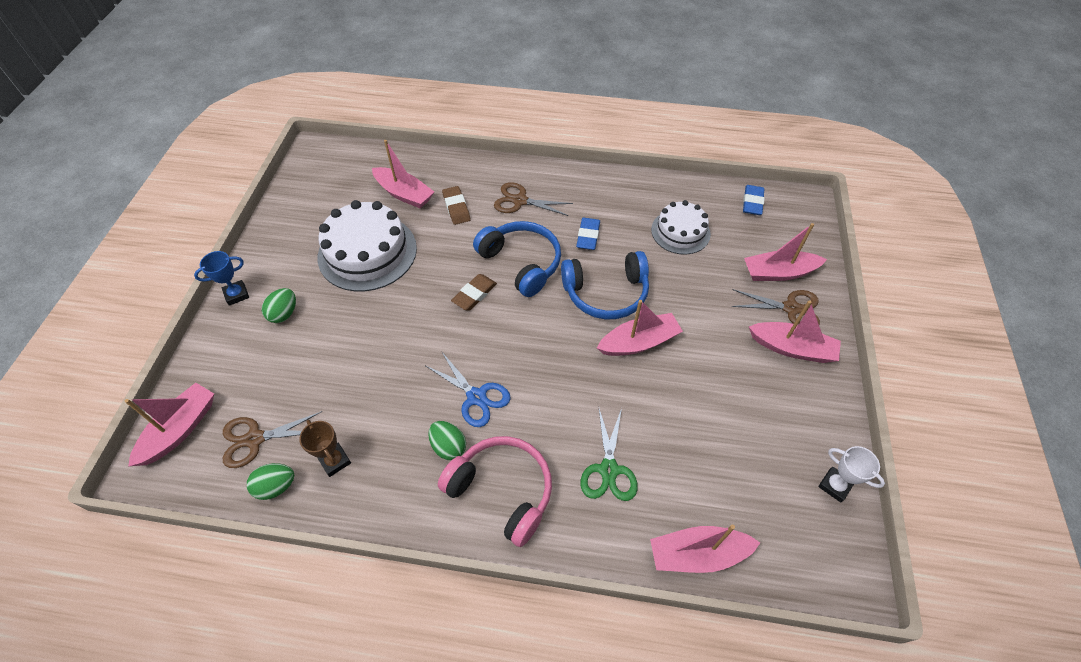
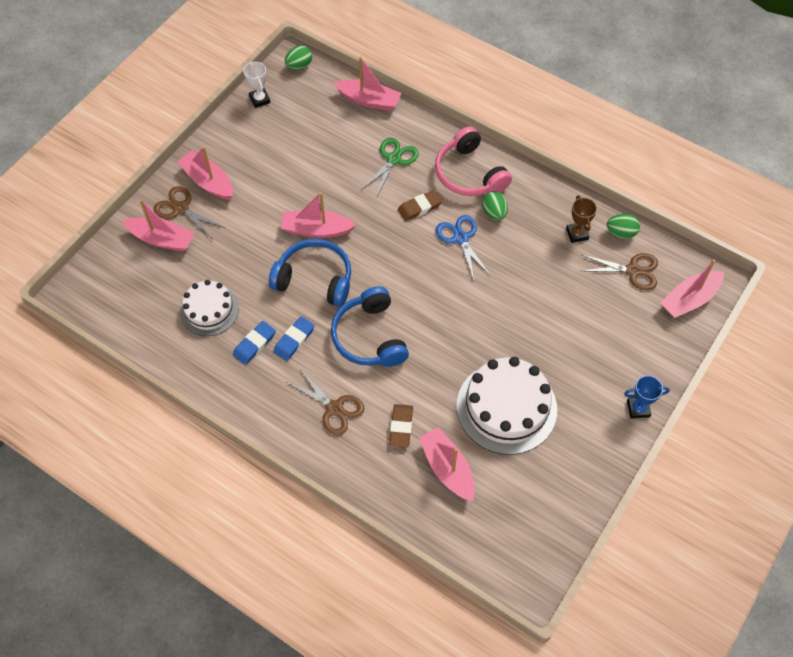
camera: 155 degrees left, 5 degrees up
green egg [262,288,296,323] -> green egg moved to [285,45,312,70]
brown eraser [451,274,497,311] -> brown eraser moved to [398,190,442,221]
blue eraser [743,185,765,215] -> blue eraser moved to [233,321,276,365]

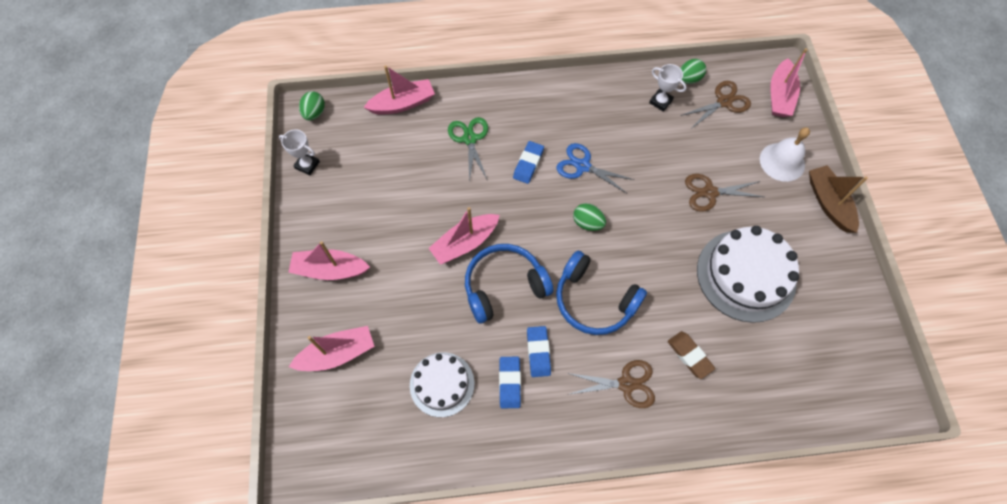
camera: 40 degrees left, 5 degrees up
brown scissors [153,186,225,238] -> brown scissors moved to [685,174,764,212]
brown eraser [398,190,442,221] -> blue eraser [513,141,544,184]
pink boat [419,427,475,501] -> none
pink headphones [435,126,512,196] -> none
green egg [482,191,508,220] -> green egg moved to [573,203,606,231]
brown trophy [566,195,597,243] -> white trophy [649,64,687,112]
blue trophy [624,375,670,419] -> brown boat [809,165,868,233]
none -> white bell [760,127,810,182]

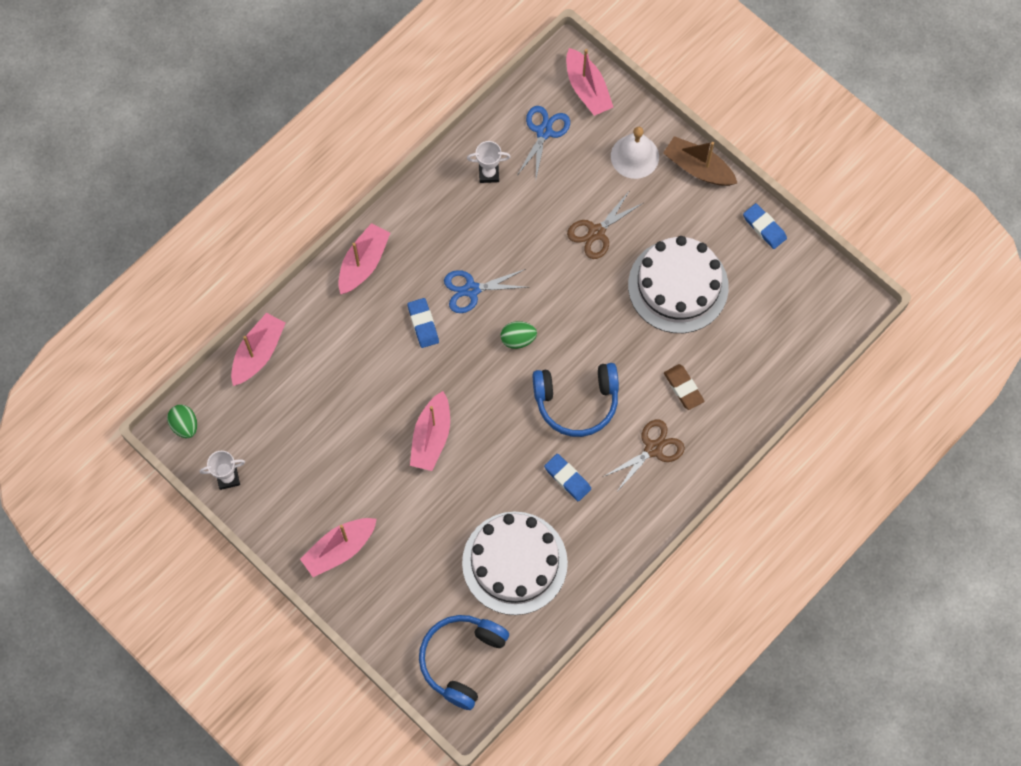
camera: 40 degrees left, 5 degrees up
pink boat [289,326,375,371] -> pink boat moved to [338,223,390,295]
white cake [410,353,474,417] -> white cake [462,511,568,615], size x1.62
green scissors [448,117,488,182] -> none
blue headphones [465,244,553,324] -> blue headphones moved to [419,615,509,710]
blue eraser [499,357,521,408] -> blue eraser moved to [743,203,787,249]
brown eraser [668,331,715,379] -> brown eraser turned 45 degrees clockwise [664,364,704,410]
green egg [680,59,706,84] -> none
brown scissors [680,81,751,128] -> blue scissors [518,106,570,178]

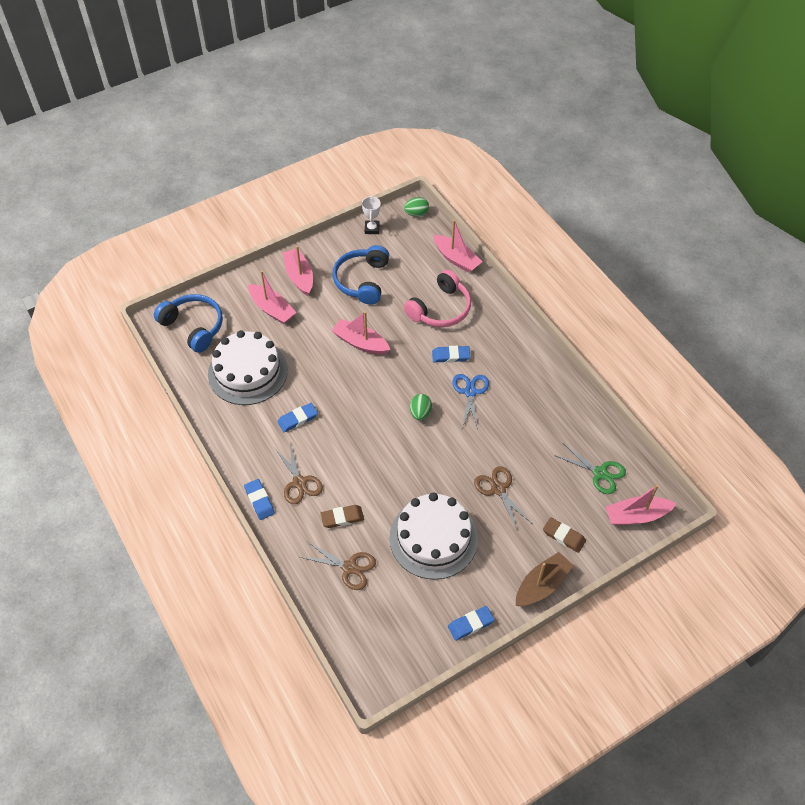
camera: 105 degrees right, 15 degrees down
pink boat [338,223,390,295] -> pink boat moved to [248,271,297,324]
white trophy [467,141,511,183] -> none
blue scissors [518,106,570,178] -> green scissors [554,443,626,494]
blue headphones [533,363,619,437] -> blue headphones moved to [332,245,389,305]
white bell [611,127,659,179] -> brown eraser [543,517,586,553]
none -> blue eraser [244,479,275,520]
none -> brown scissors [300,542,376,590]
none -> pink headphones [404,270,471,327]

